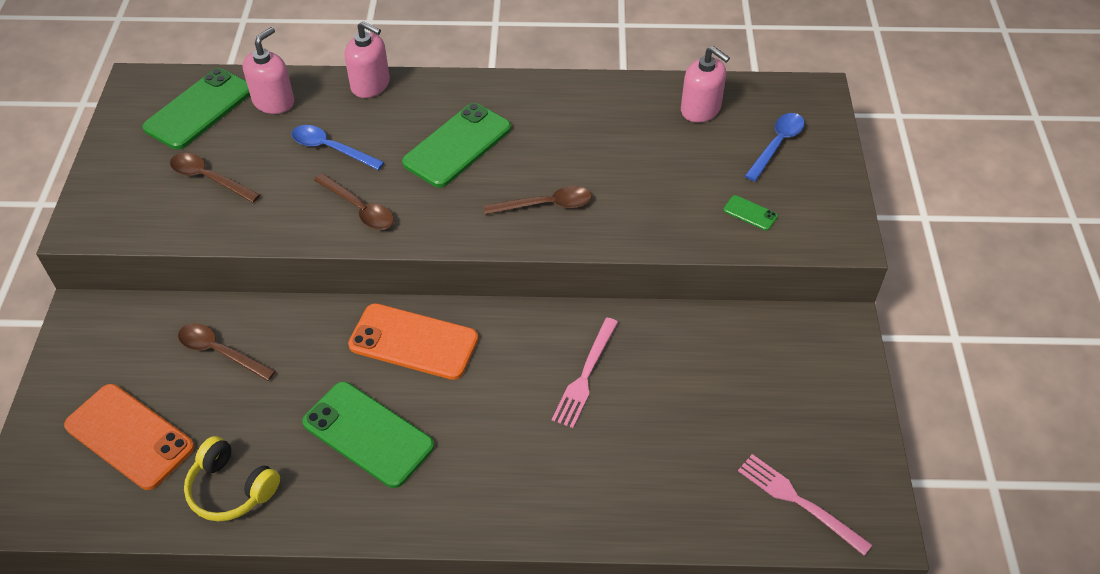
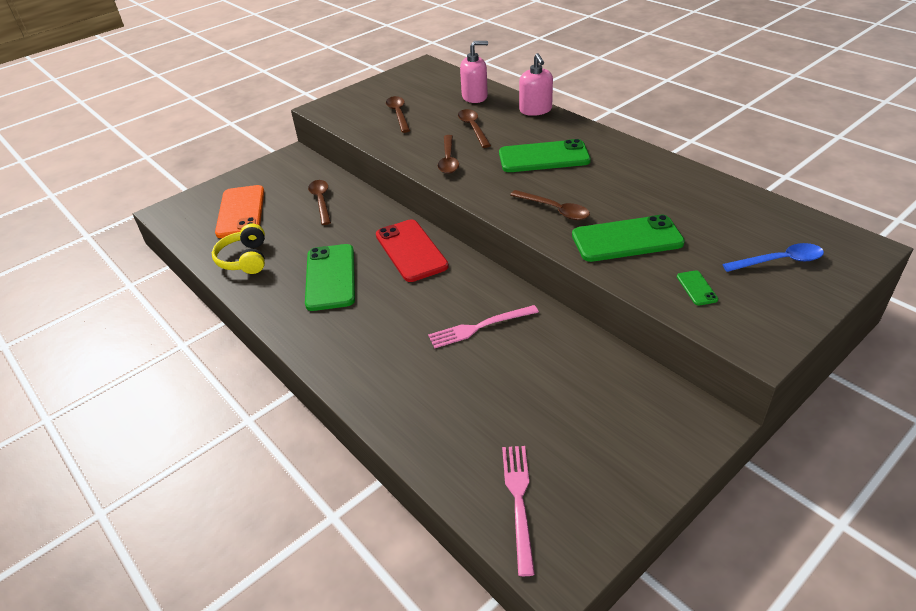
camera: 50 degrees right, 10 degrees down
green phone [142,68,250,150] -> green phone moved to [572,215,685,262]
blue spoon [292,125,384,170] -> brown spoon [458,109,491,148]
orange phone [348,303,478,380] -> red phone [376,219,449,282]
pink soap dispenser [681,46,730,123] -> none

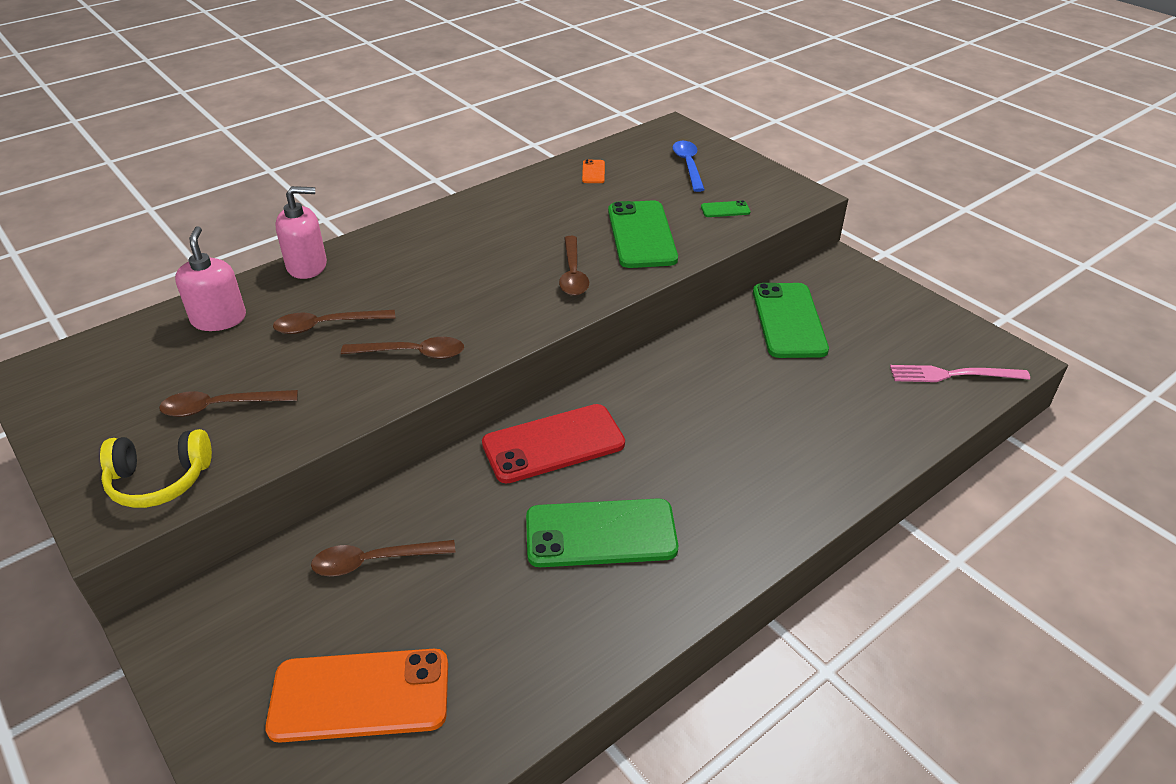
camera: 90 degrees left, 0 degrees up
yellow headphones [212,223,265,274] -> yellow headphones moved to [100,429,212,508]
pink fork [428,305,539,349] -> none
green phone [499,139,591,172] -> green phone moved to [753,283,829,358]
brown spoon [510,190,590,220] -> brown spoon turned 135 degrees clockwise [559,236,589,296]
none -> orange phone [582,159,605,183]

